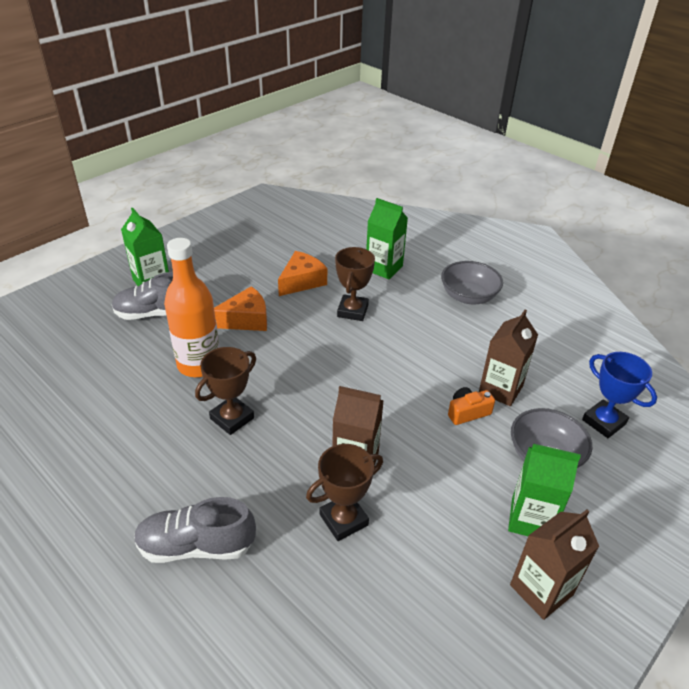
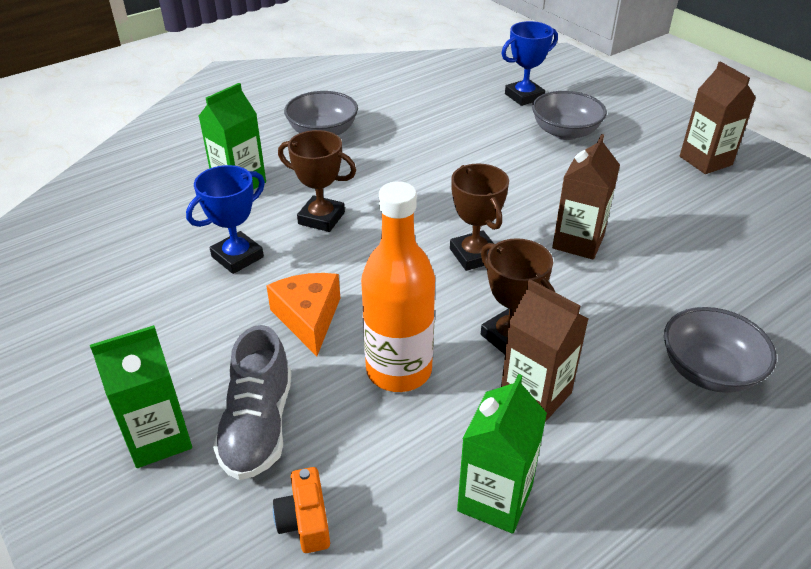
camera: 80 degrees left, 0 degrees up
grey shoe [134,497,256,563] -> grey bowl [664,307,777,393]
orange cheese [278,251,327,296] -> blue trophy [186,165,265,274]
brown trophy [306,444,383,541] -> brown trophy moved to [450,164,509,271]
orange camera [448,387,495,425] -> orange camera moved to [273,467,330,553]
brown carton [479,310,538,406] -> brown carton moved to [501,279,588,422]
green carton [508,444,581,536] -> green carton moved to [457,374,547,534]

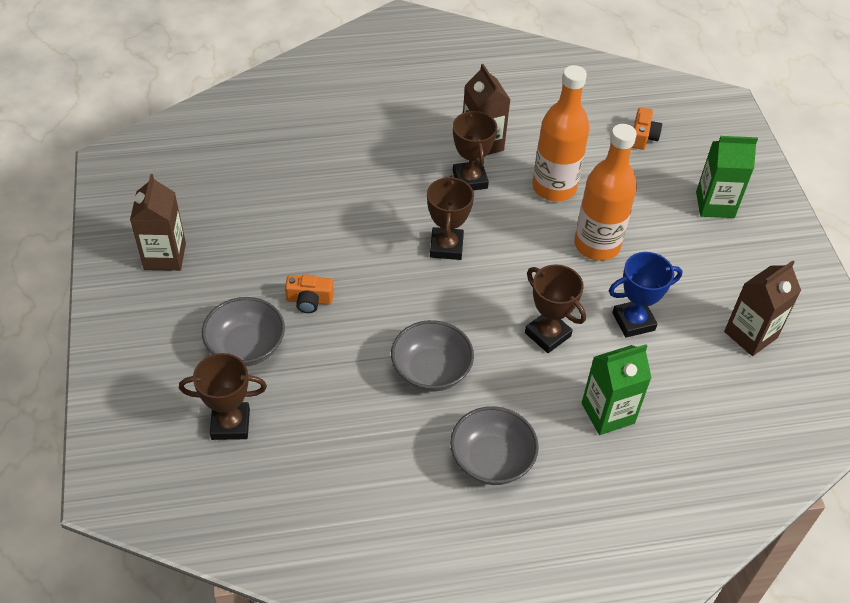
camera: 155 degrees left, 10 degrees up
grey shoe [213,325,291,480] -> none
orange cheese [266,273,340,356] -> orange bottle [574,124,637,261]
green carton [457,374,547,534] -> none
blue trophy [501,21,558,106] -> brown trophy [179,353,267,440]
brown carton [552,134,620,260] -> brown carton moved to [724,261,801,356]
grey bowl [664,307,777,393] -> grey bowl moved to [391,320,474,392]
none -> orange camera [285,275,334,313]

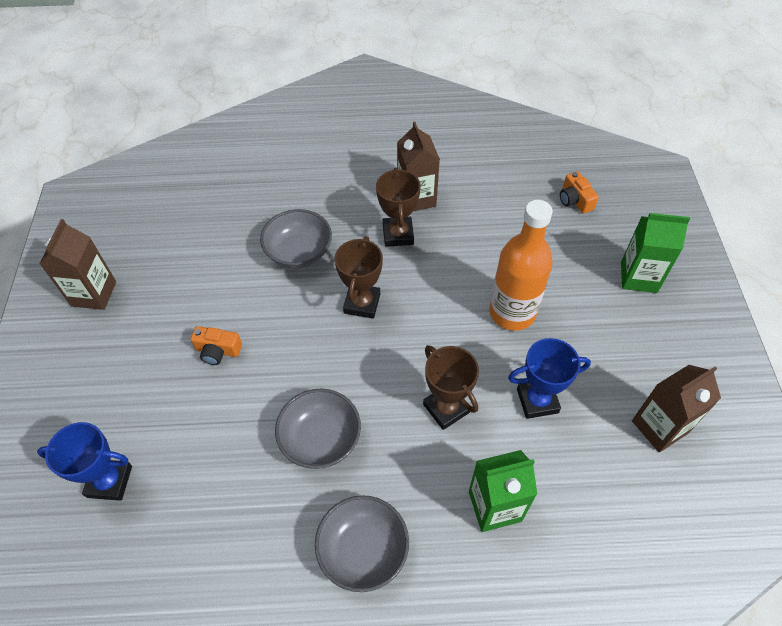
camera: 10 degrees right, 5 degrees up
brown trophy [179,353,267,440] -> blue trophy [37,422,132,501]
grey bowl [202,297,285,366] -> grey bowl moved to [260,209,332,268]
orange bottle [532,65,589,202] -> none
orange camera [632,107,662,150] -> orange camera turned 135 degrees clockwise [560,171,599,214]

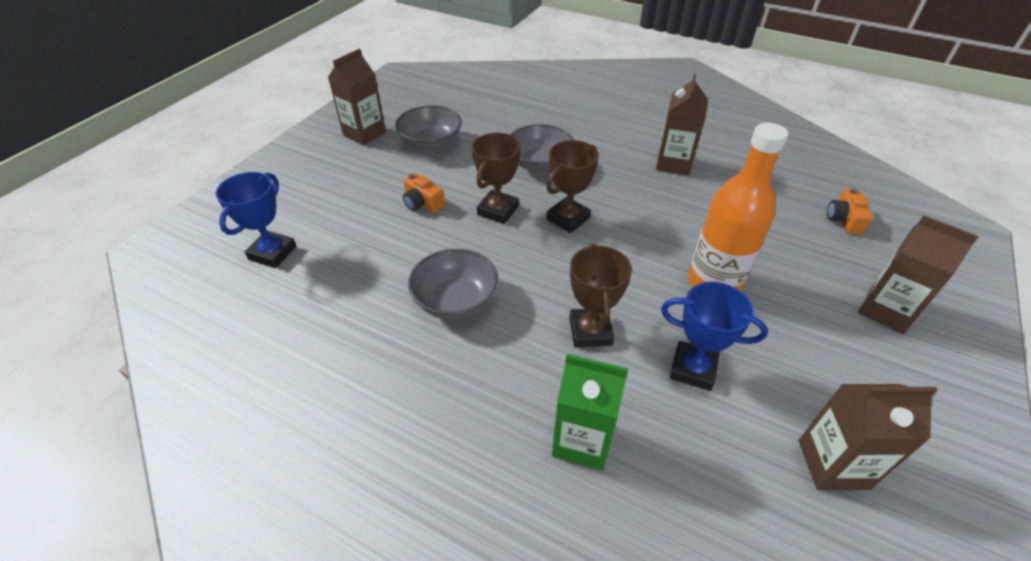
camera: 30 degrees right, 10 degrees down
blue trophy [37,422,132,501] -> blue trophy turned 75 degrees clockwise [216,172,296,268]
grey bowl [315,495,409,592] -> grey bowl moved to [395,105,462,151]
brown trophy [376,168,421,247] -> brown trophy moved to [472,133,521,224]
green carton [621,213,690,293] -> brown carton [858,215,979,334]

